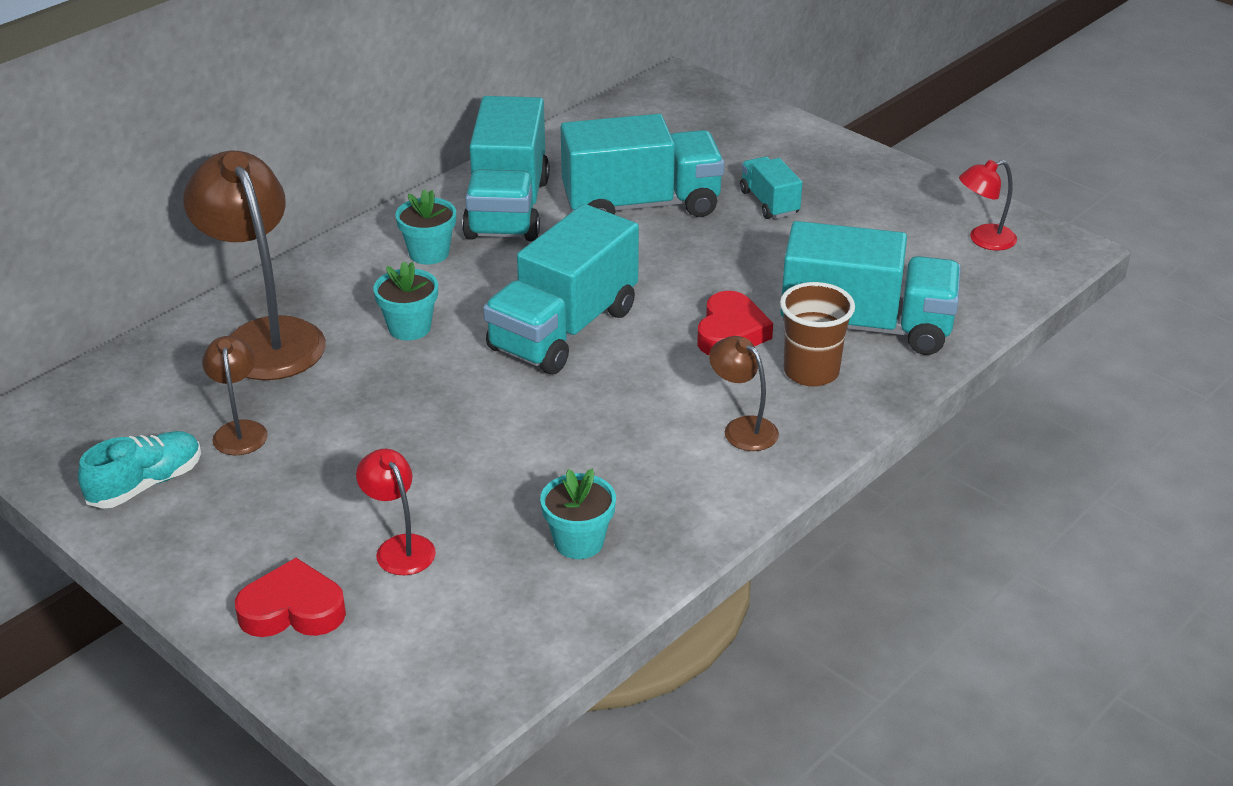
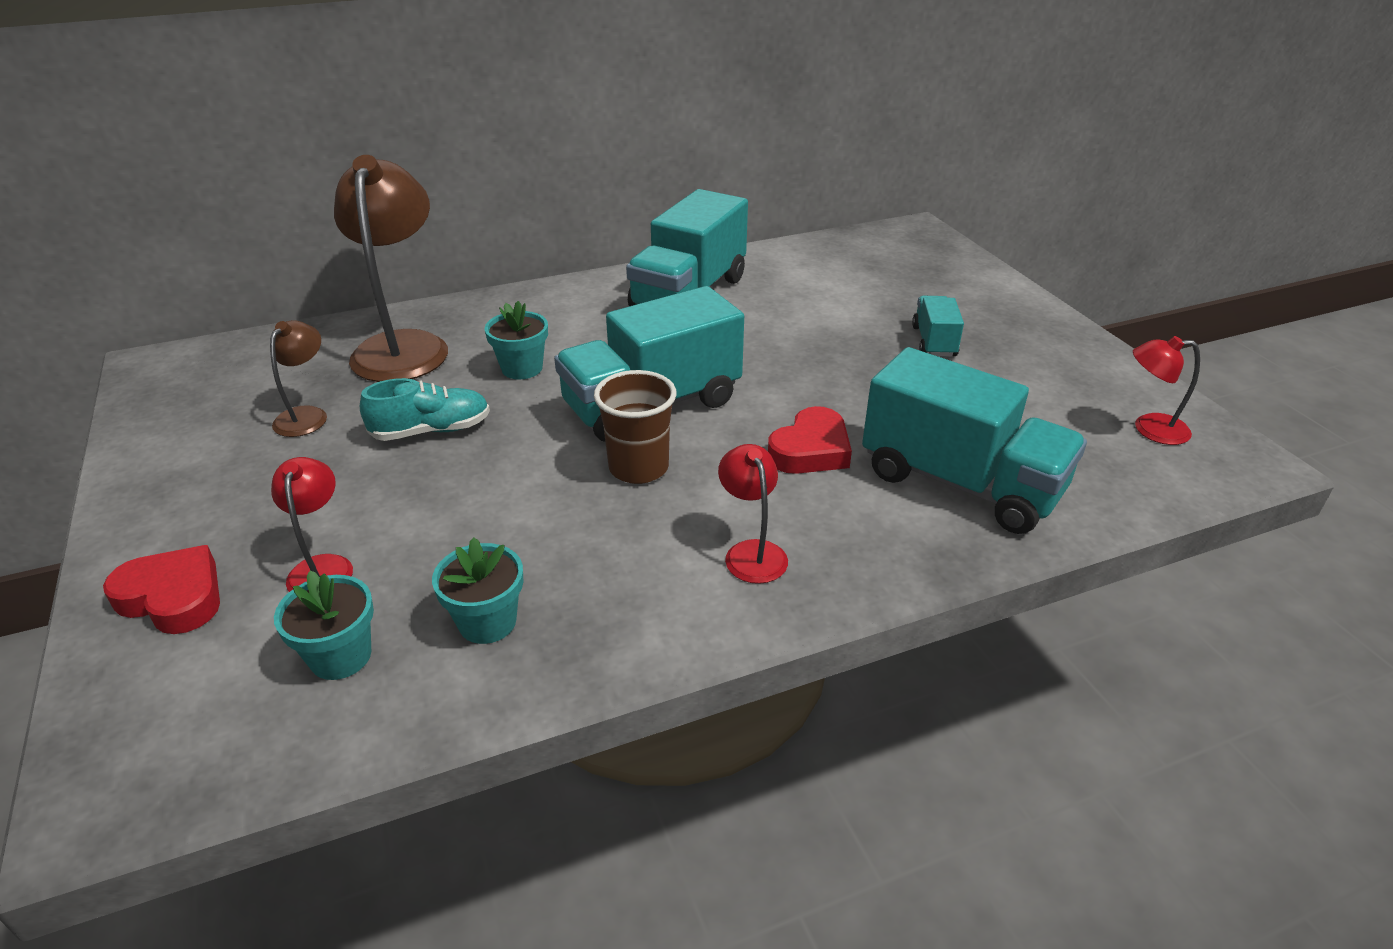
camera: 25 degrees right, 0 degrees up
turquoise shoe [78,431,201,509] -> turquoise shoe moved to [360,378,490,441]
turquoise flower pot [395,189,456,265] -> turquoise flower pot moved to [274,571,374,680]
turquoise truck [561,114,724,217] -> none
brown lamp [709,336,779,451] -> red lamp [718,444,788,584]
brown cup [780,282,855,387] -> brown cup moved to [594,370,677,484]

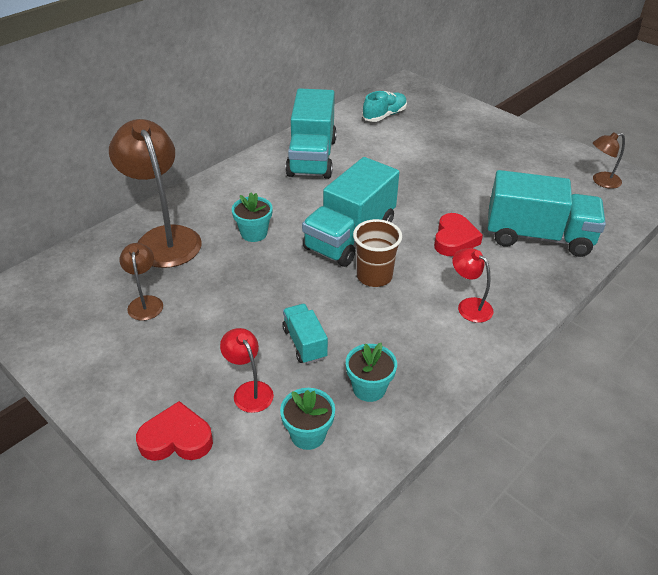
camera: 25 degrees left, 5 degrees up
turquoise shoe [360,378,490,441] -> turquoise shoe moved to [362,91,407,122]
turquoise truck [912,296,964,357] -> turquoise truck moved to [282,304,328,364]
red lamp [1133,336,1200,445] -> brown lamp [593,132,625,189]

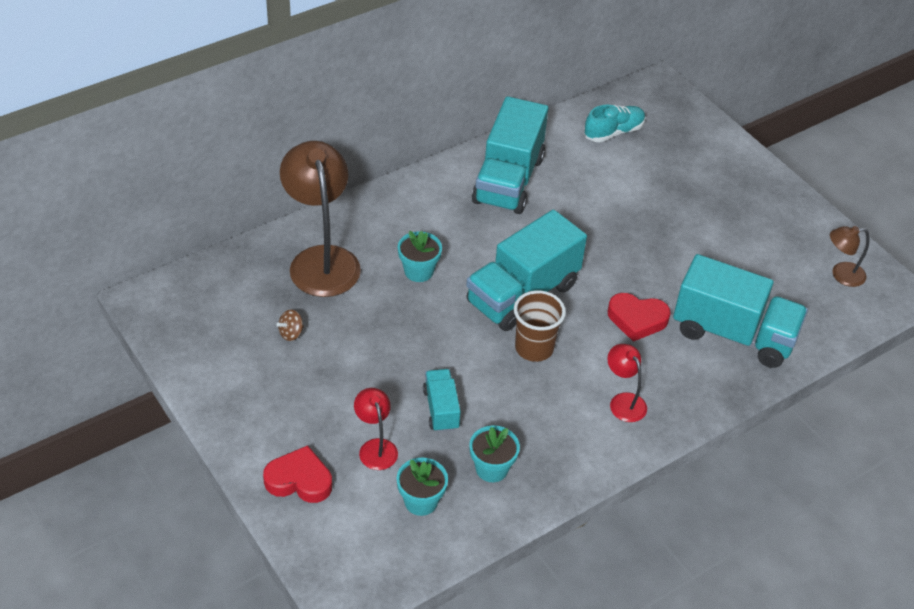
camera: 10 degrees right, 5 degrees up
brown lamp [119,243,163,321] -> brown spinning top [277,309,304,341]
red heart [434,213,483,256] -> red heart turned 75 degrees clockwise [608,293,671,342]

